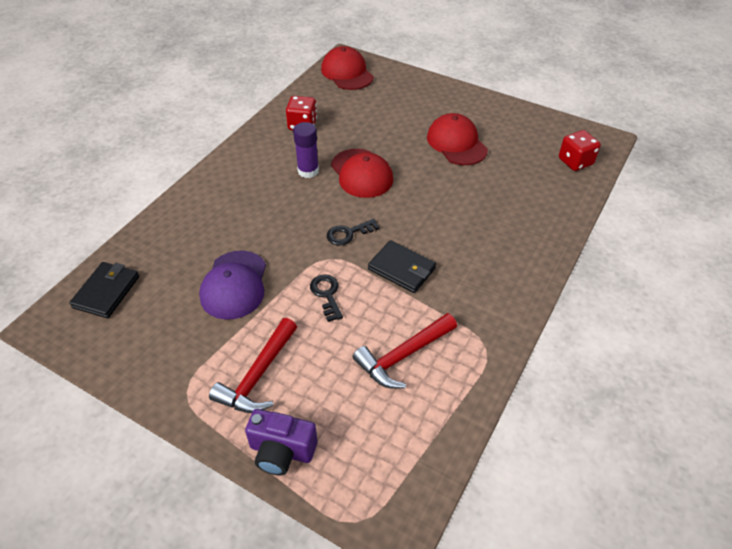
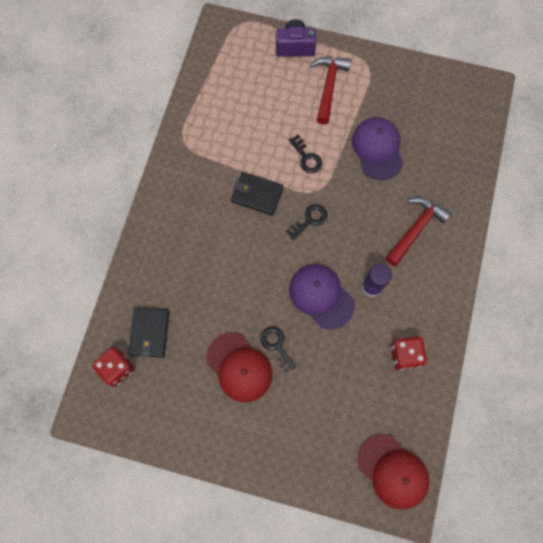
camera: 165 degrees right, 25 degrees up
black wallet [69,262,139,318] -> black wallet moved to [128,307,169,358]
red cap [331,149,393,198] -> purple cap [289,264,355,330]
red hammer [353,313,457,389] -> red hammer moved to [386,197,452,266]
none -> black key [260,326,296,374]

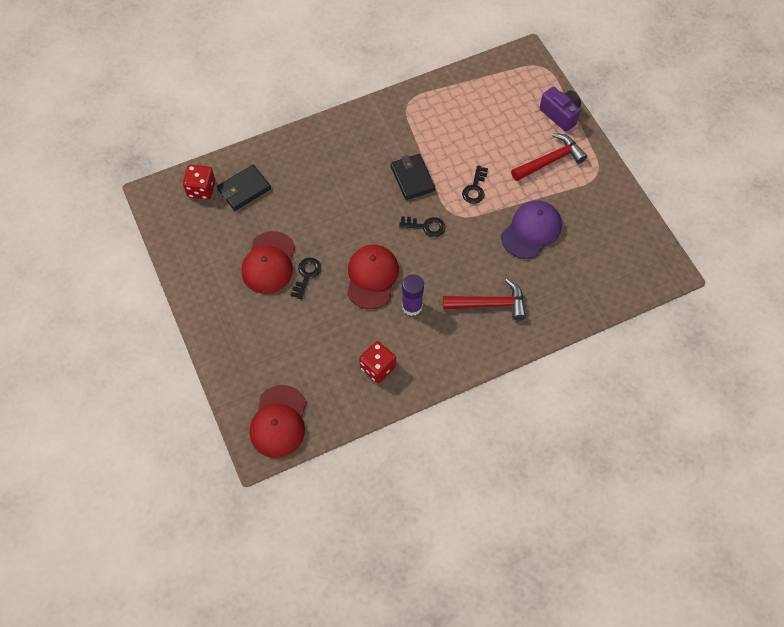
camera: 50 degrees right, 10 degrees down
purple cap [289,264,355,330] -> red cap [347,245,399,309]

